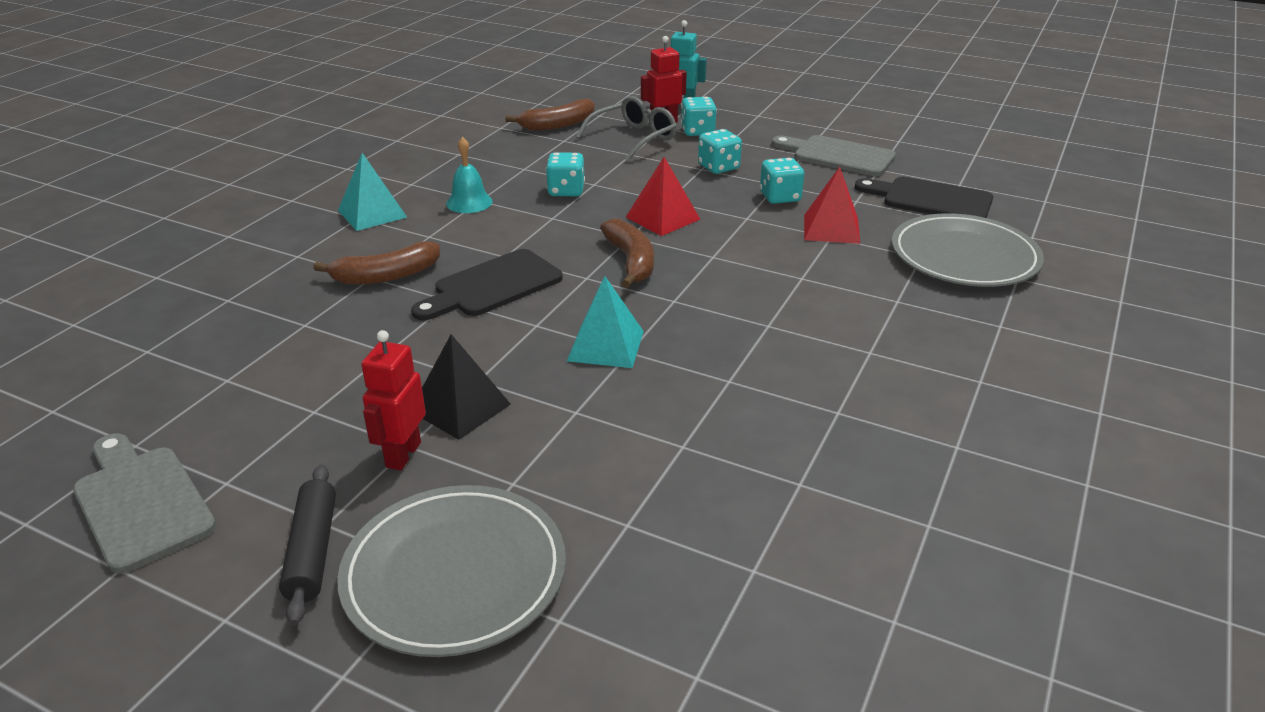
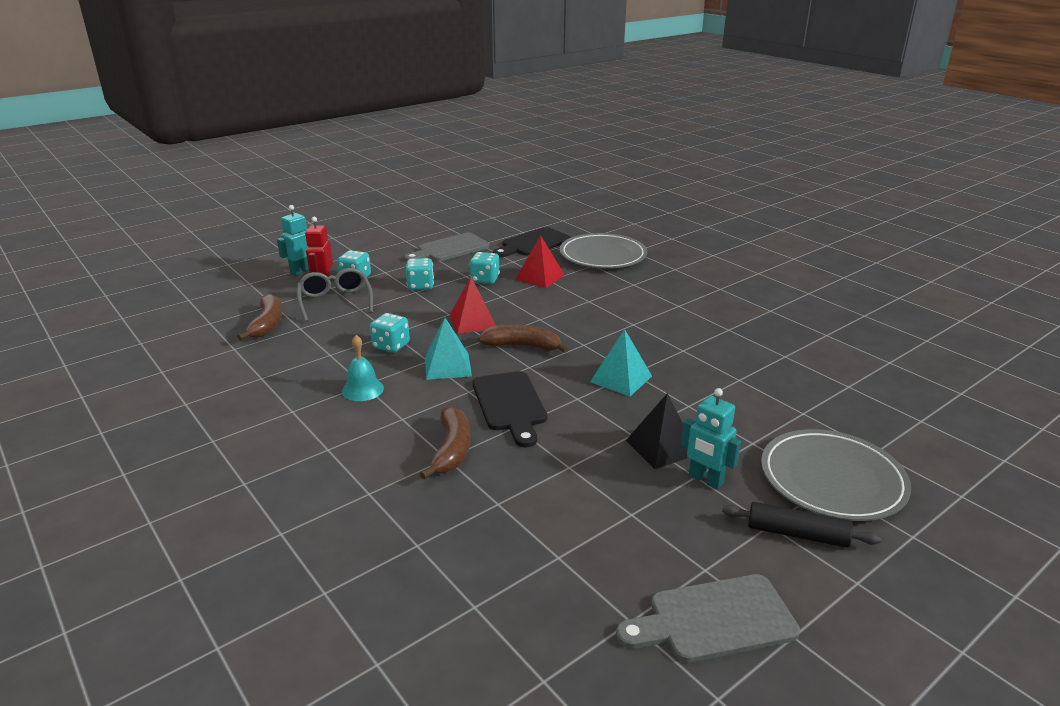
camera: 65 degrees left, 5 degrees down
turquoise pyramid [338,153,407,231] -> turquoise pyramid moved to [425,318,472,380]
red robot [361,330,426,470] -> turquoise robot [681,388,741,489]

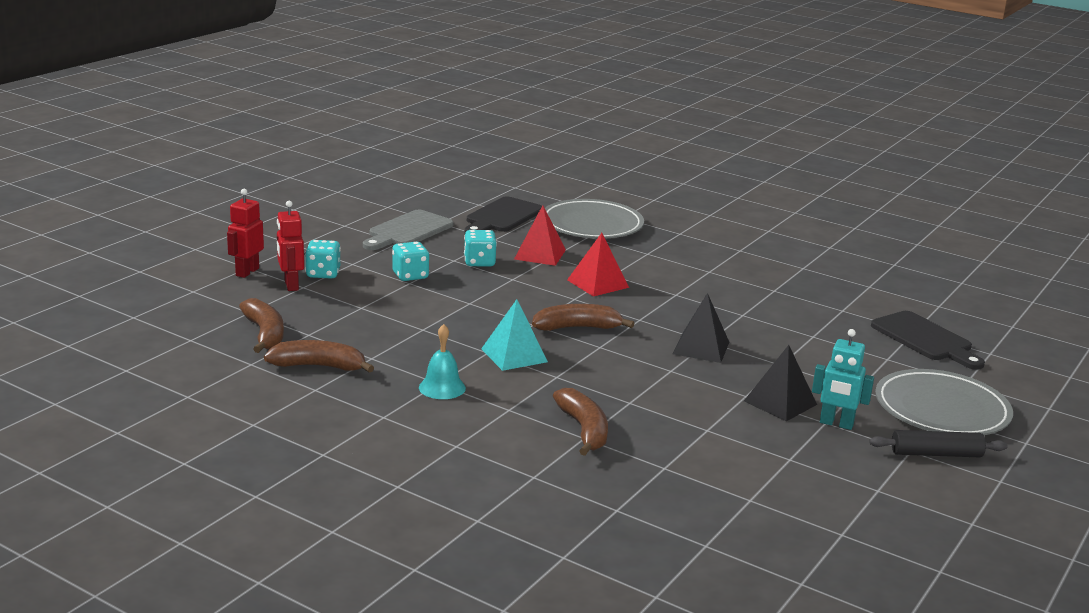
camera: 20 degrees left, 5 degrees down
turquoise robot [277,205,309,276] -> red robot [227,189,264,278]
grey glasses [297,268,373,322] -> none
turquoise dice [370,313,410,353] -> none
red pyramid [449,277,496,334] -> red pyramid moved to [567,233,629,297]
black cutting board [473,371,547,447] -> black cutting board moved to [871,311,985,370]
turquoise pyramid [590,329,652,396] -> black pyramid [673,293,729,363]
grey cutting board [616,574,800,663] -> none
none -> brown banana [264,340,374,373]

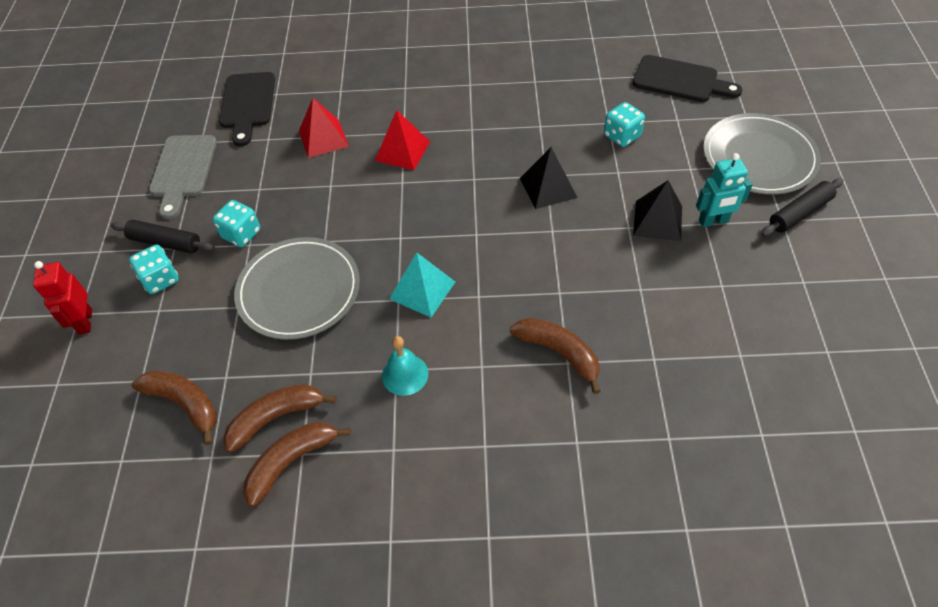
camera: 30 degrees left, 30 degrees up
red robot [277,201,304,291] -> none
turquoise dice [464,230,497,266] -> turquoise dice moved to [604,102,645,147]
brown banana [532,304,635,331] -> brown banana moved to [243,422,351,507]
grey plate [545,199,644,238] -> grey plate moved to [234,237,360,340]
none -> black rolling pin [111,220,215,253]

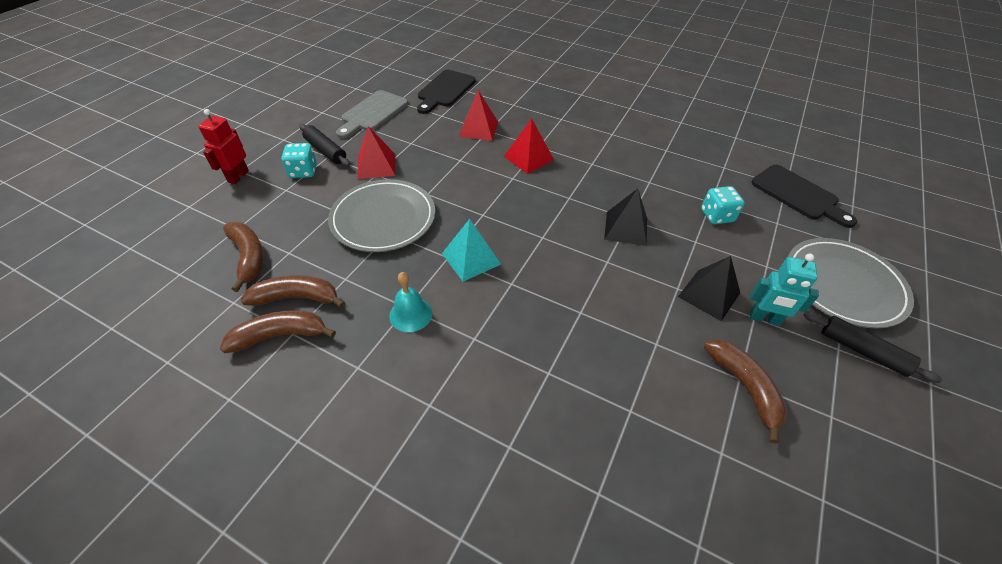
camera: 25 degrees right, 5 degrees down
turquoise dice [213,200,260,247] -> red pyramid [357,126,396,179]
brown banana [510,318,601,394] -> brown banana moved to [704,339,787,444]
black rolling pin [761,178,844,236] -> black rolling pin turned 45 degrees clockwise [803,311,942,383]

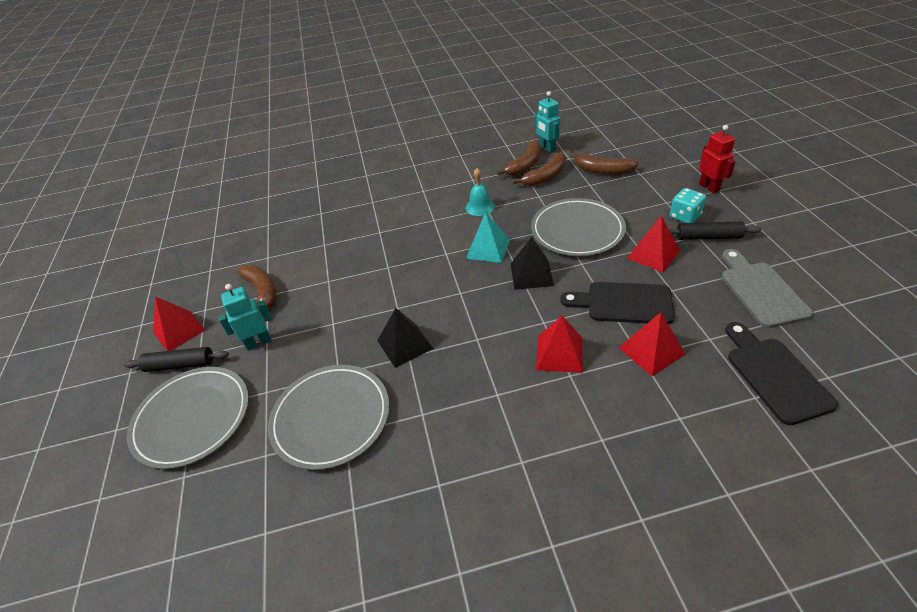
camera: 145 degrees right, 5 degrees down
black pyramid [678,256,740,321] -> black pyramid moved to [511,237,554,290]
turquoise dice [701,186,745,224] -> grey plate [268,365,390,470]
brown banana [704,339,787,444] -> brown banana turned 150 degrees counterclockwise [237,265,277,309]
black cutting board [751,165,857,228] -> black cutting board moved to [560,282,675,324]
none -> red pyramid [153,296,205,351]
none -> turquoise robot [535,91,560,153]

